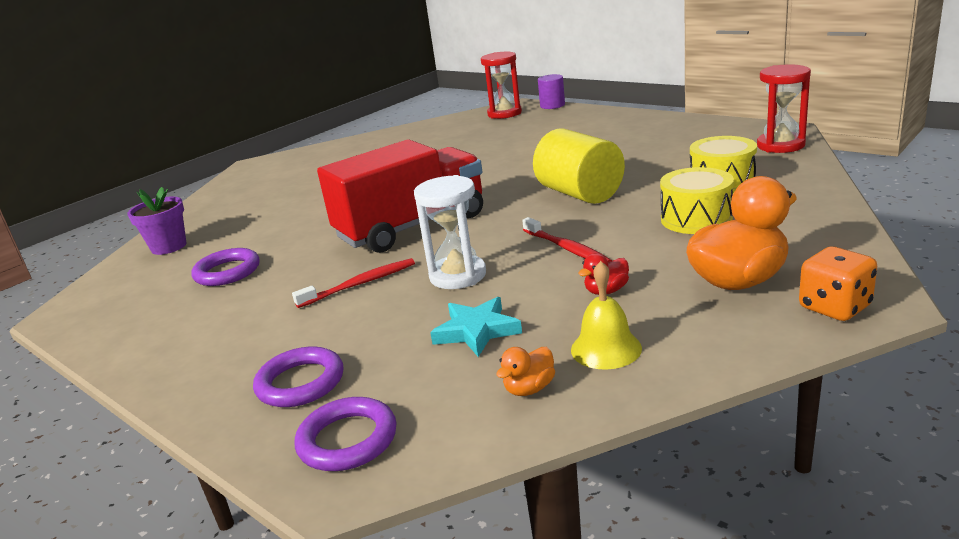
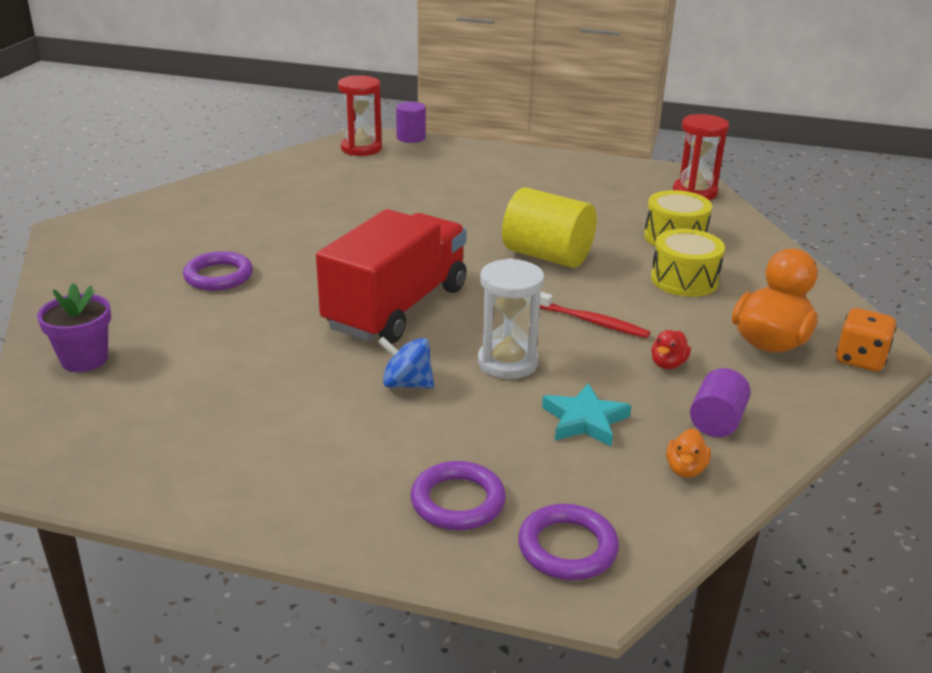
camera: 30 degrees left, 5 degrees up
purple ring [191,248,260,286] -> purple ring moved to [183,251,253,291]
red toothbrush [292,258,415,308] -> blue spinning top [378,337,434,388]
yellow bell [571,261,642,370] -> purple cylinder [690,368,751,437]

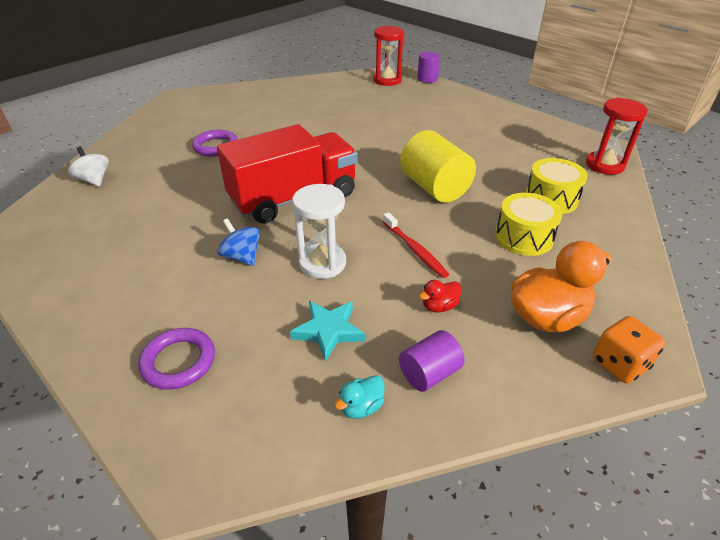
camera: 30 degrees right, 10 degrees up
purple flower pot [37,283,111,372] -> white spinning top [68,146,109,187]
purple ring [518,504,619,580] -> none
orange duck [666,428,711,478] -> turquoise duck [334,375,385,419]

